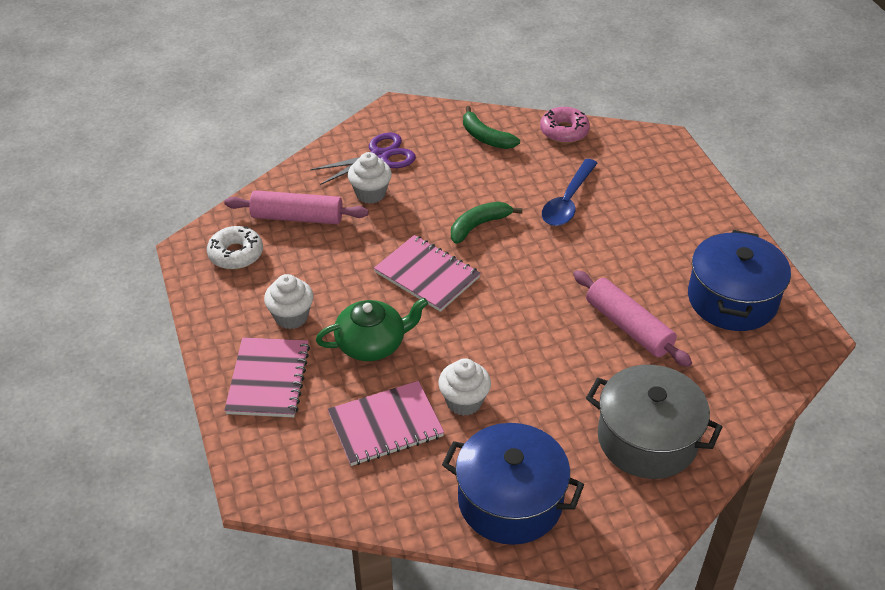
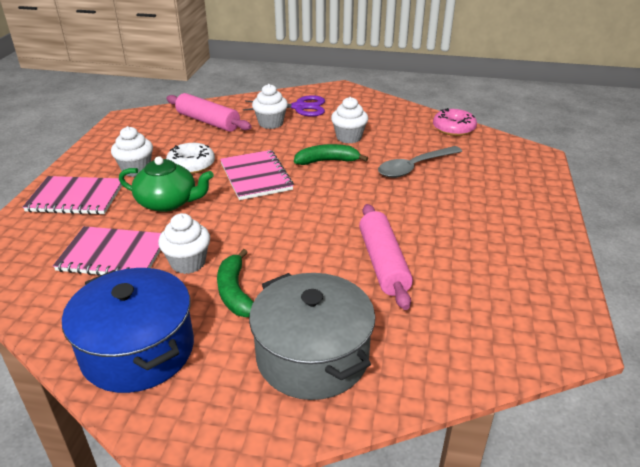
camera: 30 degrees right, 10 degrees down
white donut [207,226,263,269] -> white donut moved to [166,143,215,174]
pink notebook [224,337,310,417] -> pink notebook turned 60 degrees clockwise [23,176,122,215]
green banana [463,106,520,149] -> green banana moved to [217,249,253,317]
blue spoon [542,159,598,226] -> grey spoon [378,146,462,178]
blue pot [688,230,791,331] -> none
none -> white cupcake [331,97,368,143]

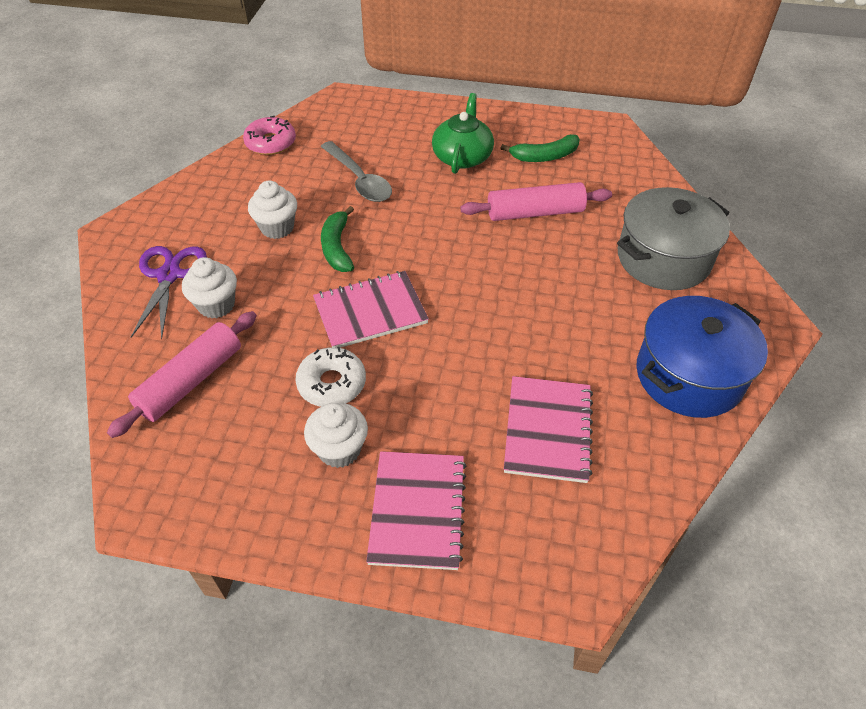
camera: 90 degrees left, 15 degrees up
green teapot [119,156,214,212] -> green teapot moved to [432,93,494,174]
white cupcake [158,213,210,274] -> none
green banana [217,249,253,317] -> green banana moved to [500,134,580,162]

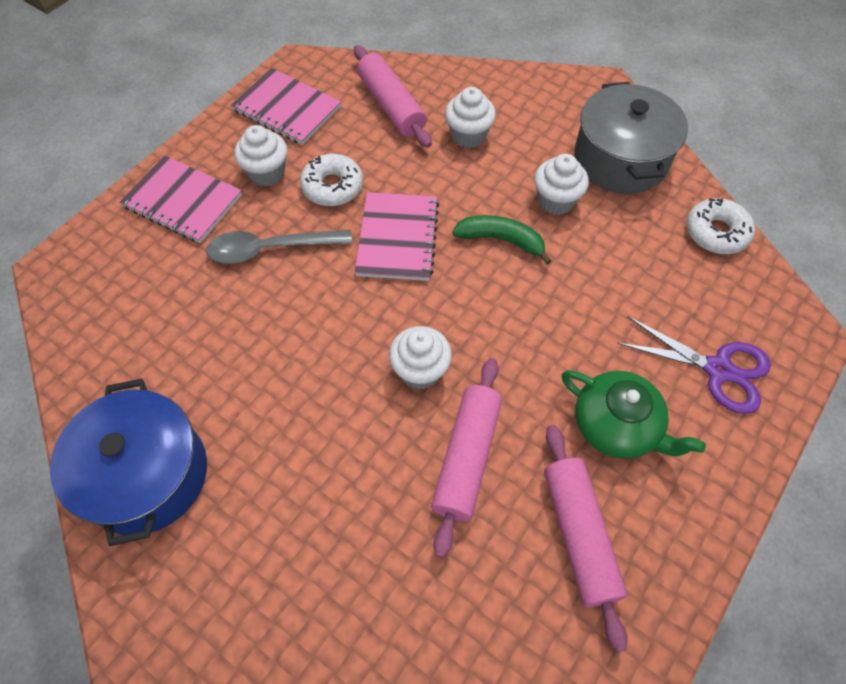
camera: 115 degrees right, 10 degrees up
purple scissors [130,246,207,339] -> purple scissors moved to [617,317,771,414]
pink donut [243,116,296,155] -> white donut [686,198,755,254]
grey spoon [321,141,392,202] -> grey spoon moved to [206,230,352,264]
green banana [500,134,580,162] -> pink rolling pin [544,425,628,652]
pink notebook [504,376,593,483] -> pink notebook moved to [231,68,341,145]
grey pot [617,187,730,290] -> grey pot moved to [574,82,688,194]
none -> white cupcake [389,326,452,389]

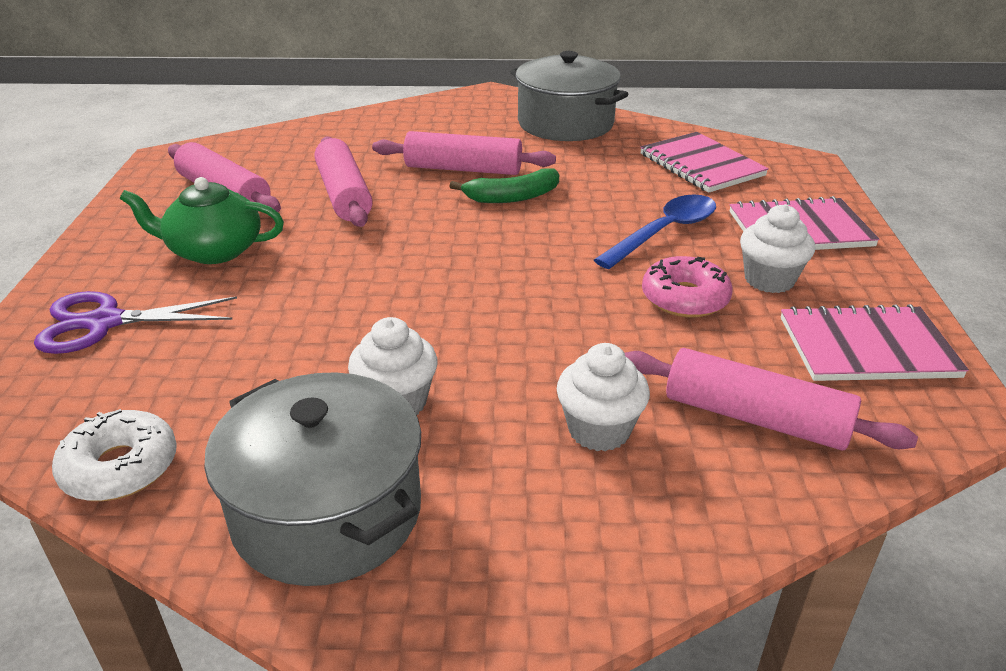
camera: 145 degrees right, 25 degrees down
blue pot [50,379,207,546] -> grey pot [510,51,628,141]
grey spoon [206,230,352,264] -> blue spoon [594,195,716,269]
white donut [300,154,363,206] -> pink donut [642,256,733,318]
pink notebook [355,192,439,281] -> pink notebook moved to [640,132,769,193]
white cupcake [389,326,452,389] -> none
green banana [452,215,552,265] -> green banana moved to [449,168,559,203]
none -> pink rolling pin [372,131,556,175]

